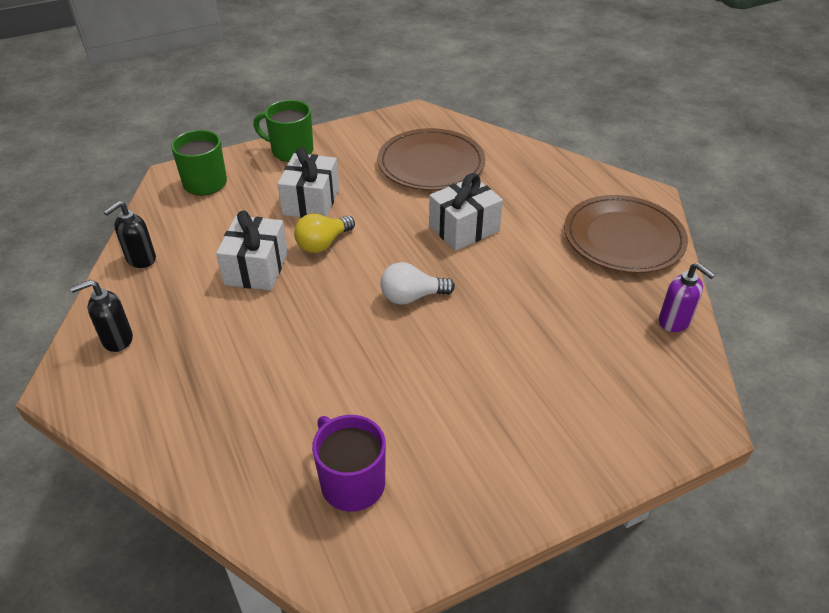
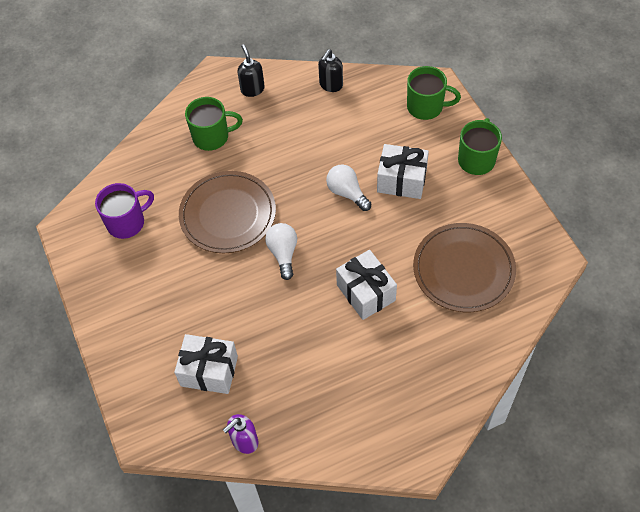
camera: 95 degrees right, 15 degrees up
black soap dispenser [103,201,156,268] -> black soap dispenser turned 105 degrees counterclockwise [318,49,343,92]
white gift [216,211,288,290] -> white gift moved to [174,334,238,394]
yellow light bulb [294,214,355,253] -> white light bulb [326,164,372,211]
brown plate [564,195,688,273] -> brown plate moved to [179,171,276,253]
none -> green mug [185,97,243,151]

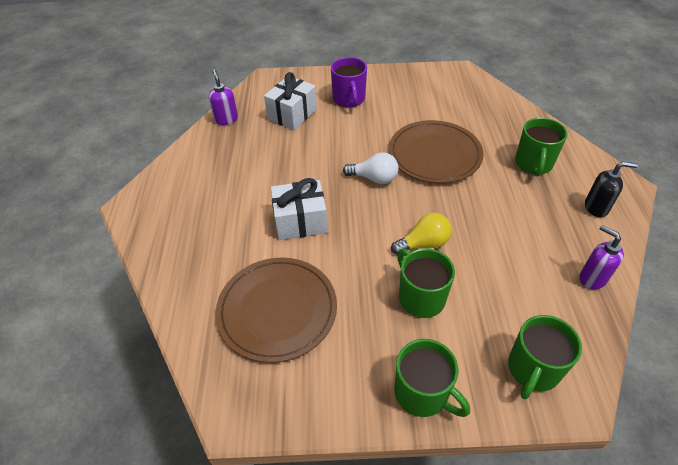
camera: 110 degrees right, 10 degrees down
purple mug [95,183,154,239] -> purple mug moved to [331,57,367,107]
black soap dispenser [318,49,343,92] -> purple soap dispenser [580,225,624,289]
white light bulb [326,164,372,211] -> yellow light bulb [391,213,452,255]
white gift [377,144,429,199] -> green mug [397,248,455,318]

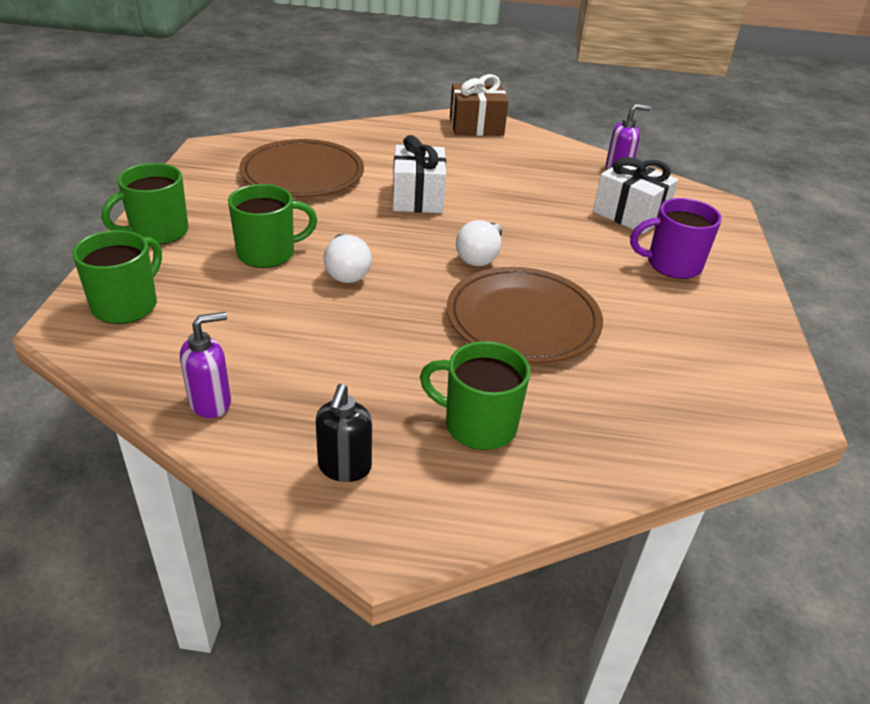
camera: 95 degrees right, 10 degrees down
yellow light bulb [391,213,452,255] -> white light bulb [323,234,372,283]
green mug [508,315,582,399] -> green mug turned 75 degrees clockwise [72,230,162,324]
none -> brown gift [450,74,509,136]

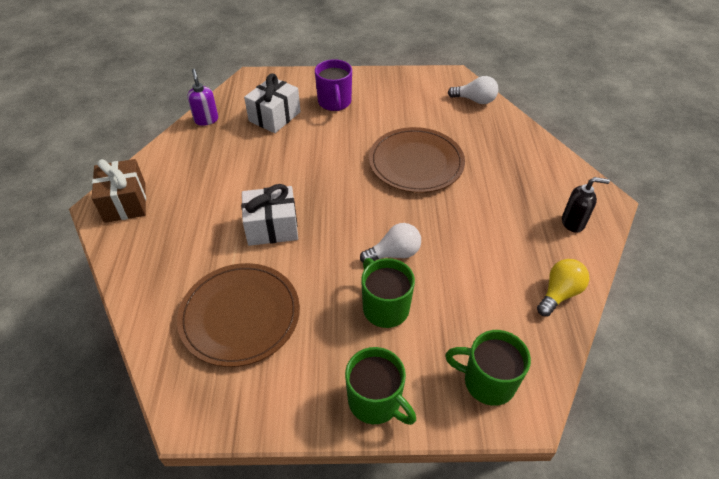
camera: 95 degrees left, 10 degrees up
purple soap dispenser [180,312,231,418] -> yellow light bulb [537,259,589,316]
green mug [420,341,530,450] -> none
white light bulb [456,220,502,266] -> white light bulb moved to [448,76,498,104]

